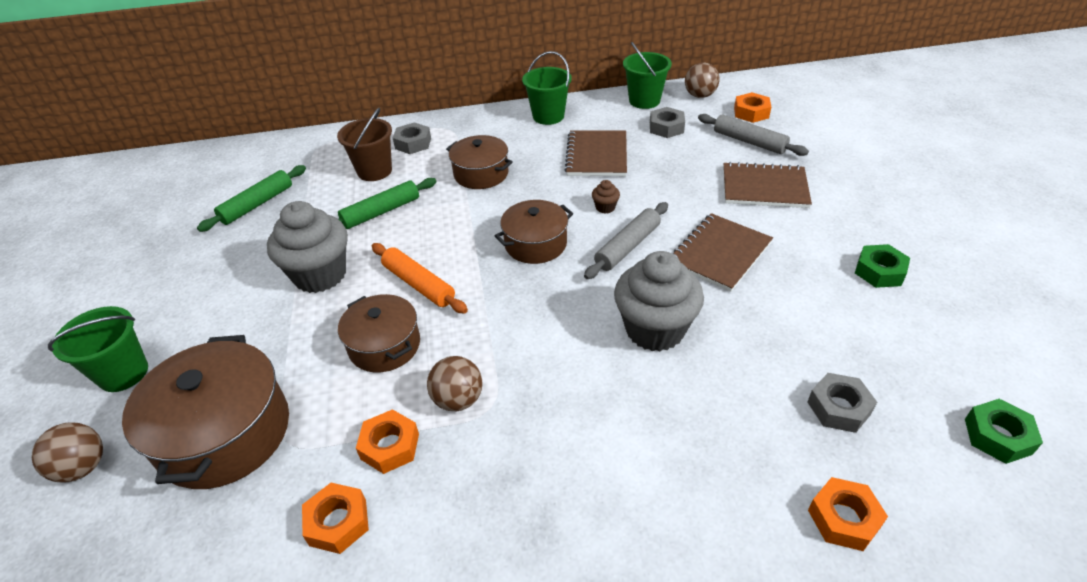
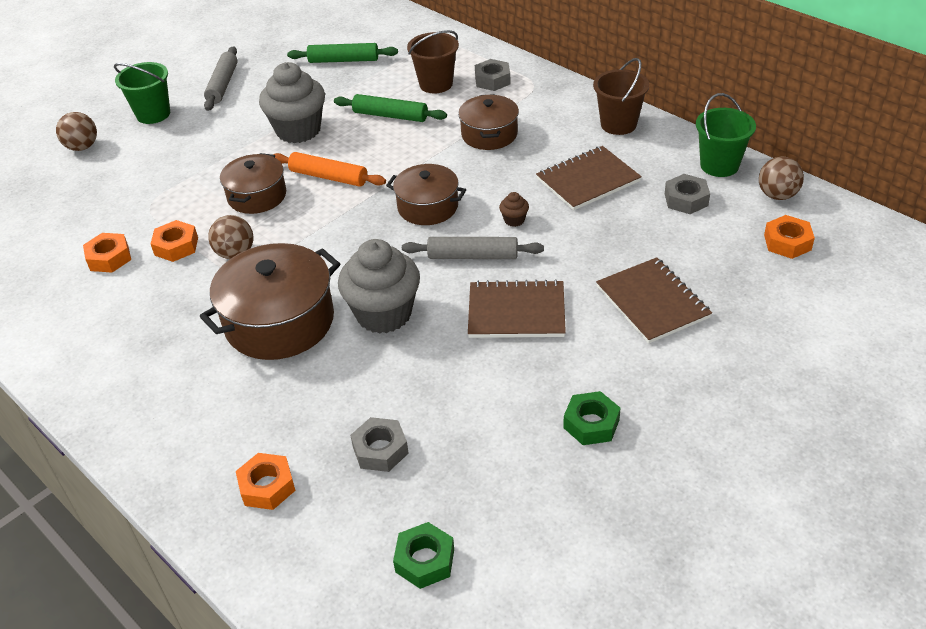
camera: 55 degrees right, 0 degrees up
brown pot [122,335,289,489] -> brown pot moved to [200,243,340,360]
orange rolling pin [372,243,468,314] -> orange rolling pin turned 75 degrees counterclockwise [273,152,386,187]
green bucket [522,51,572,125] -> brown bucket [593,58,649,135]
grey rolling pin [698,114,809,156] -> grey rolling pin moved to [204,46,238,111]

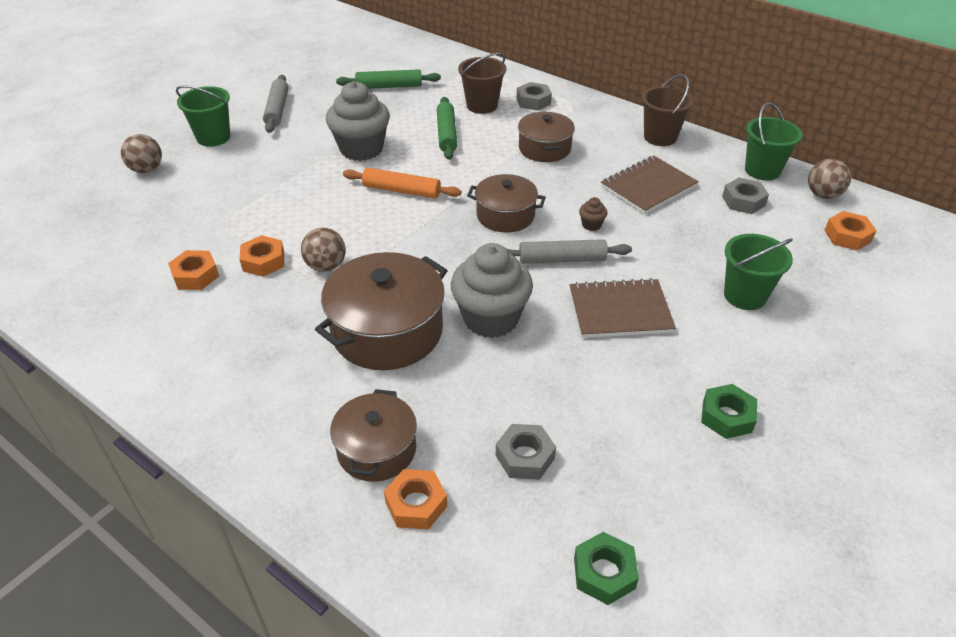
camera: 10 degrees left, 0 degrees up
brown pot [220,153,286,214] -> brown pot moved to [330,389,417,482]
green rolling pin [334,94,447,122] -> green rolling pin turned 75 degrees clockwise [437,97,457,160]
brown notebook [596,257,712,344] -> green bucket [724,234,793,310]

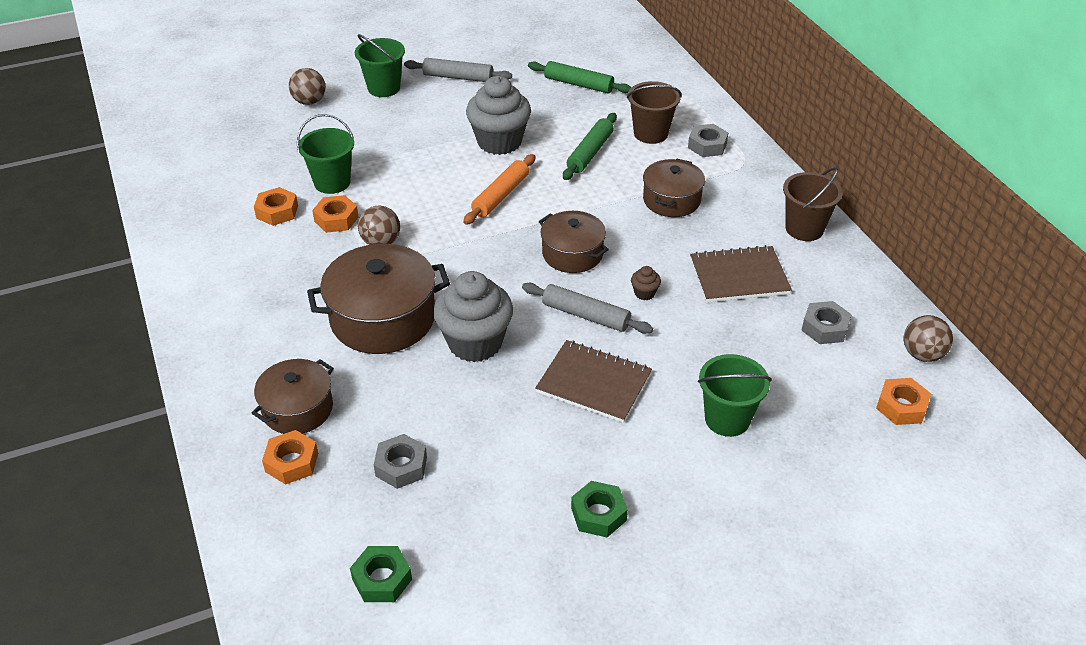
camera: 30 degrees right, 0 degrees up
grey rolling pin [263,75,288,133] -> grey rolling pin turned 75 degrees clockwise [404,58,512,82]
orange rolling pin [343,167,461,199] -> orange rolling pin turned 75 degrees clockwise [463,154,536,225]
green bucket [745,103,803,181] -> green bucket moved to [297,114,354,194]

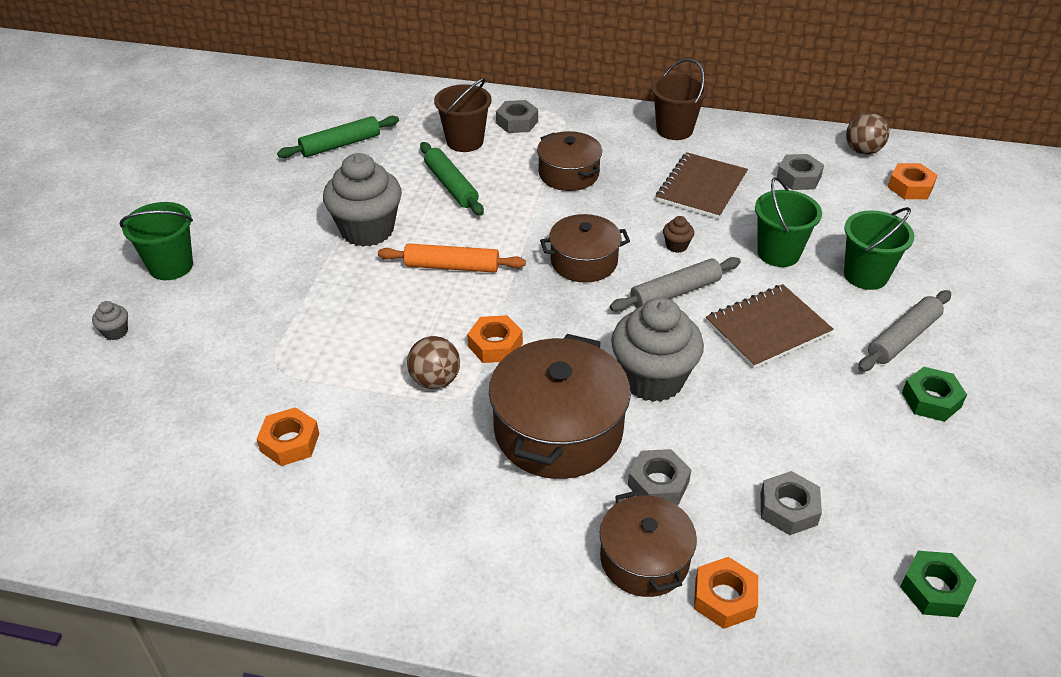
camera: 55 degrees left, 0 degrees up
brown ball [289,68,325,105] -> grey cupcake [92,301,128,340]
green bucket [297,114,354,194] -> green bucket moved to [755,177,822,267]
orange nut [312,195,359,233] -> orange nut moved to [467,315,523,363]
grey rolling pin [404,58,512,82] -> grey rolling pin moved to [858,290,951,372]
orange rolling pin [463,154,536,225] -> orange rolling pin turned 60 degrees counterclockwise [378,243,526,273]
none -> grey nut [628,449,692,505]

